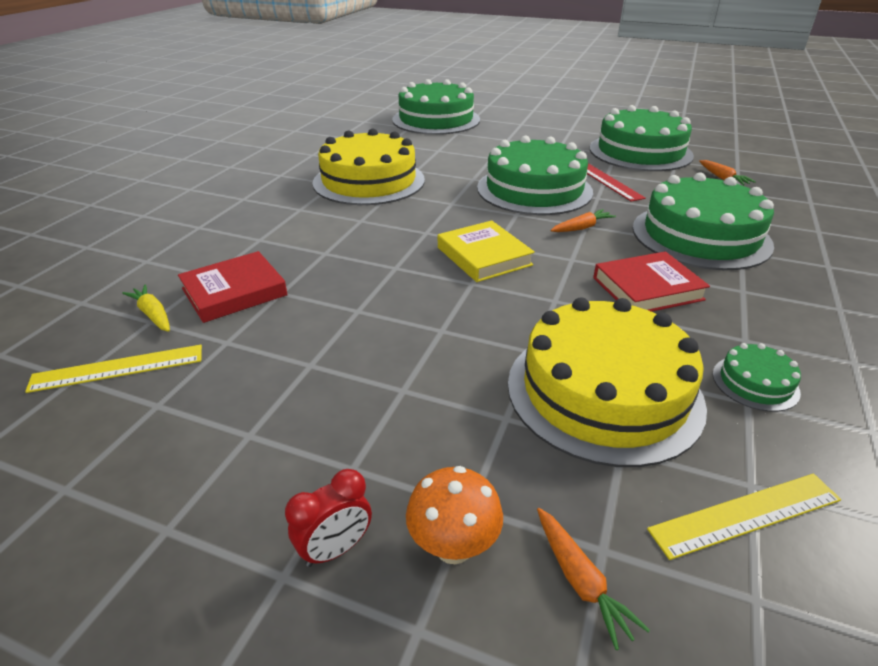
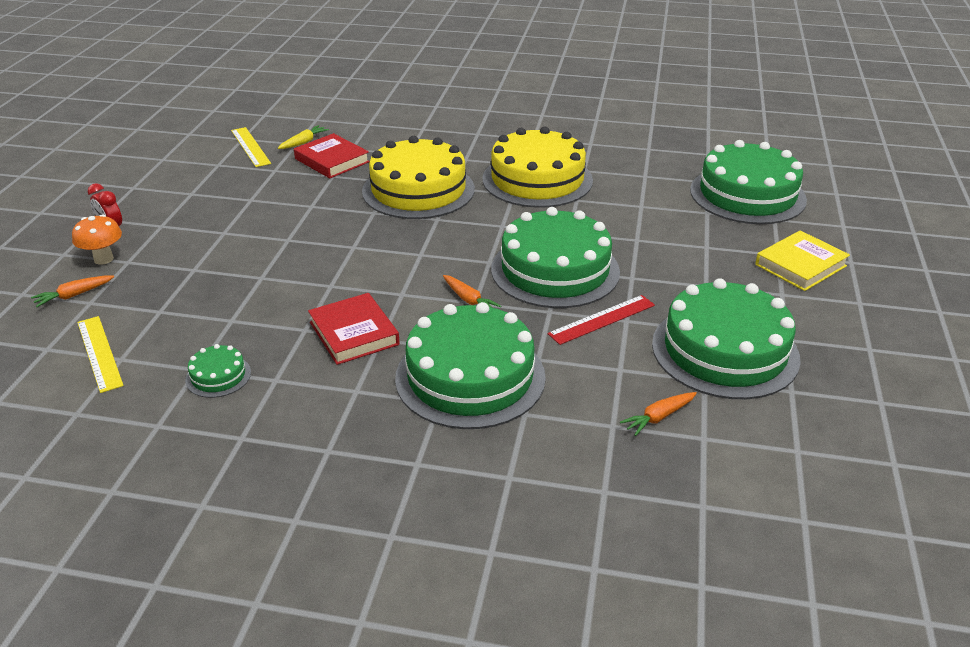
camera: 80 degrees right, 0 degrees up
yellow book [438,220,535,282] -> yellow book moved to [755,230,850,291]
yellow cake [508,297,707,467] -> yellow cake moved to [362,136,475,219]

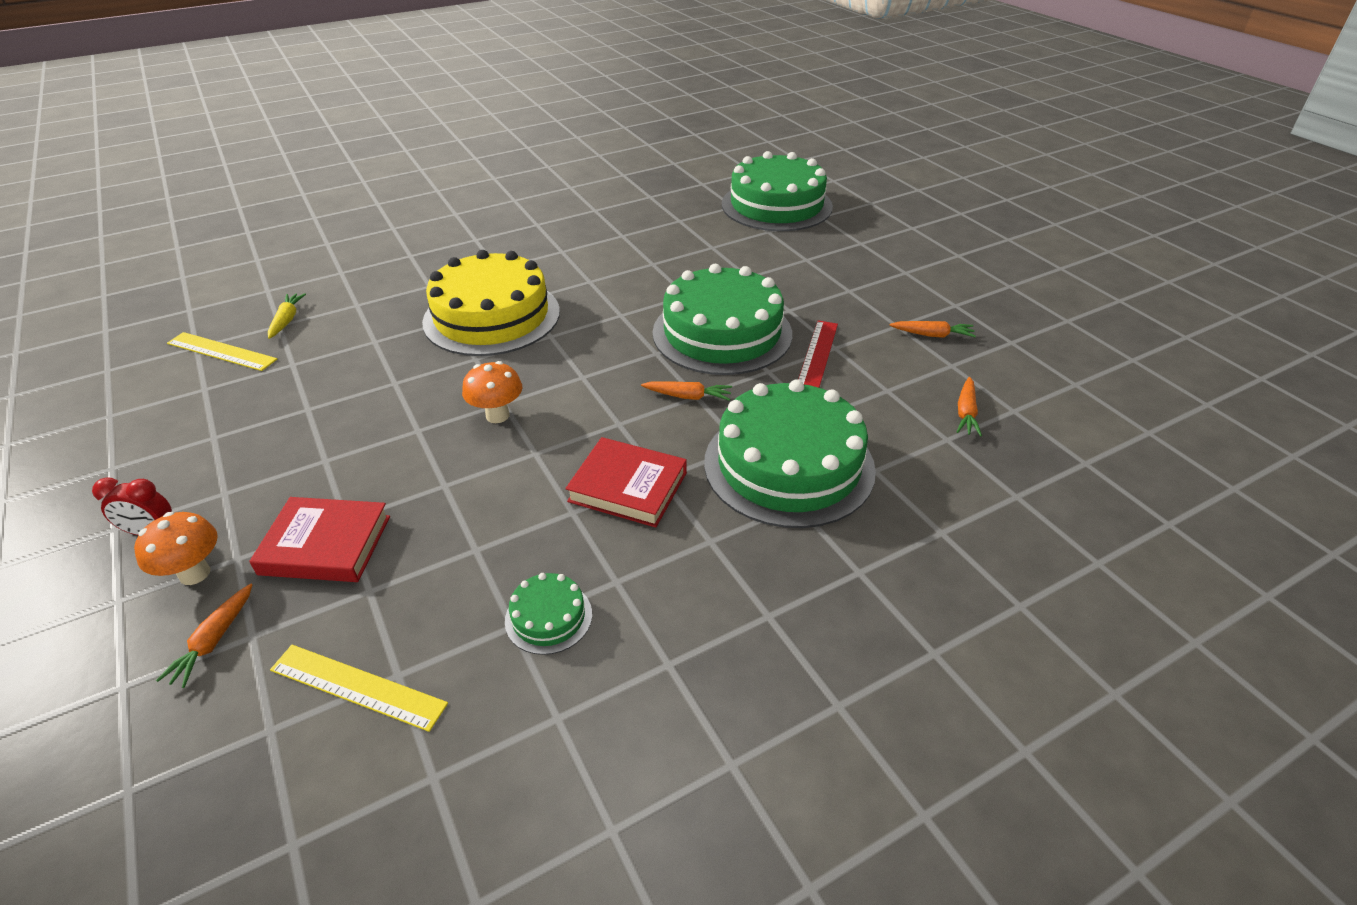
camera: 40 degrees left, 5 degrees up
red book [294,133,370,178] -> red book moved to [249,497,390,582]
yellow cake [482,126,593,208] -> none
green cake [652,278,801,399] -> orange carrot [889,321,976,338]
yellow book [755,230,850,291] -> none
none -> orange mushroom [462,361,522,423]

